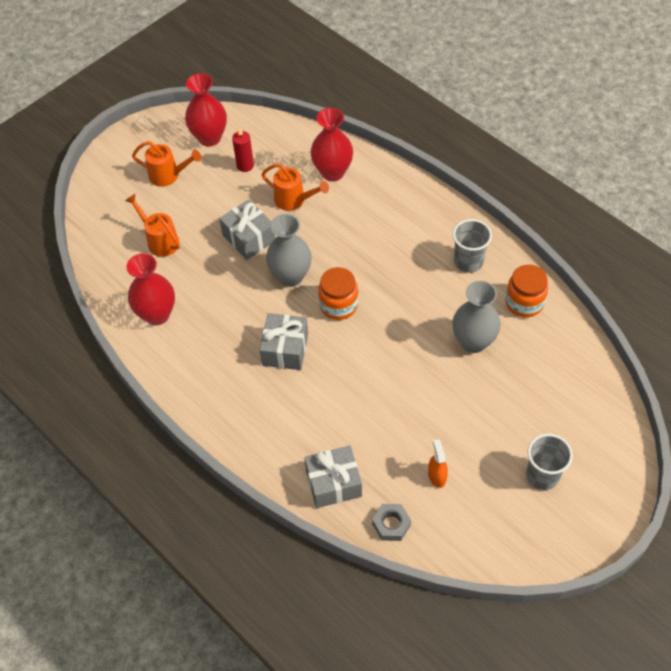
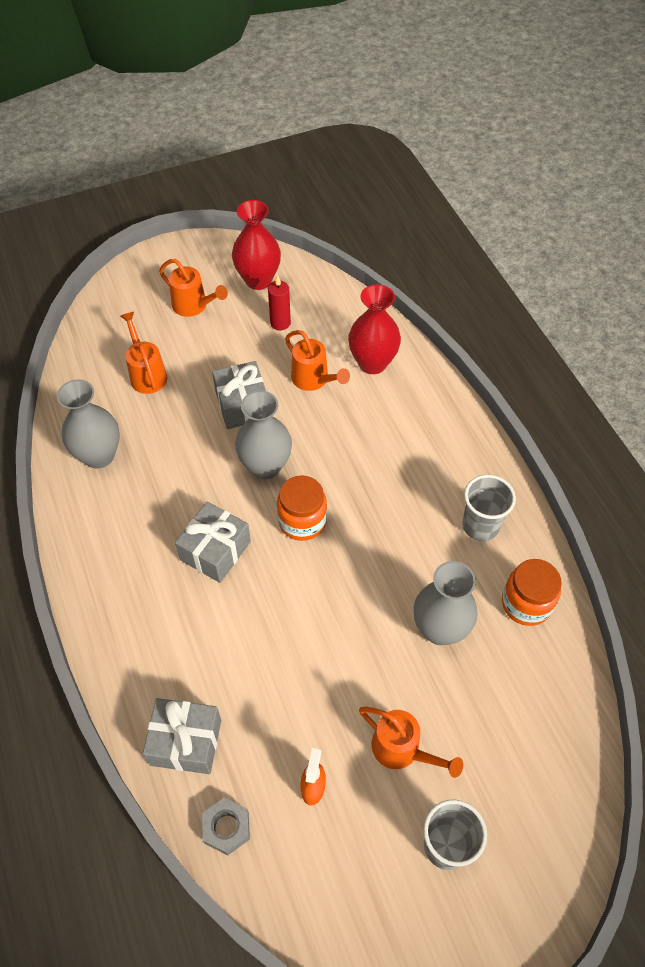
camera: 20 degrees right, 0 degrees up
red vase [126,253,175,325] -> grey vase [57,379,120,469]
none -> orange watering can [359,707,463,778]

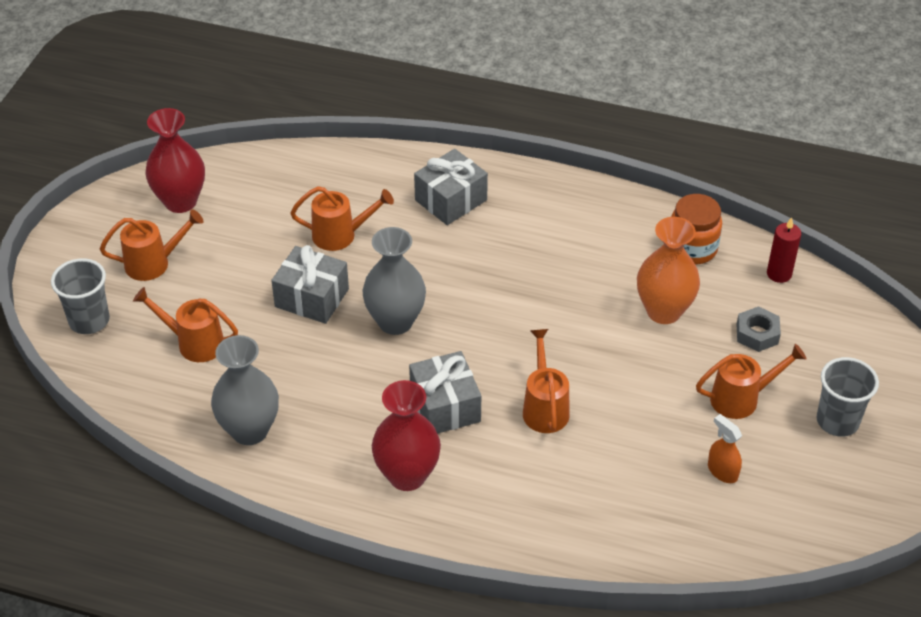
camera: 50 degrees left, 10 degrees down
grey gift [142,698,221,774] -> grey gift moved to [414,149,488,225]
grey nut [202,797,250,855] -> grey nut moved to [737,306,781,352]
red candle [268,276,291,330] -> red candle moved to [767,217,801,283]
orange jar [277,475,327,541] -> none
red vase [348,284,401,374] -> red vase moved to [372,380,441,491]
grey vase [414,561,478,645] -> orange vase [637,217,700,324]
grey cup [462,475,516,541] -> grey cup moved to [51,258,110,334]
none -> orange watering can [523,329,570,433]

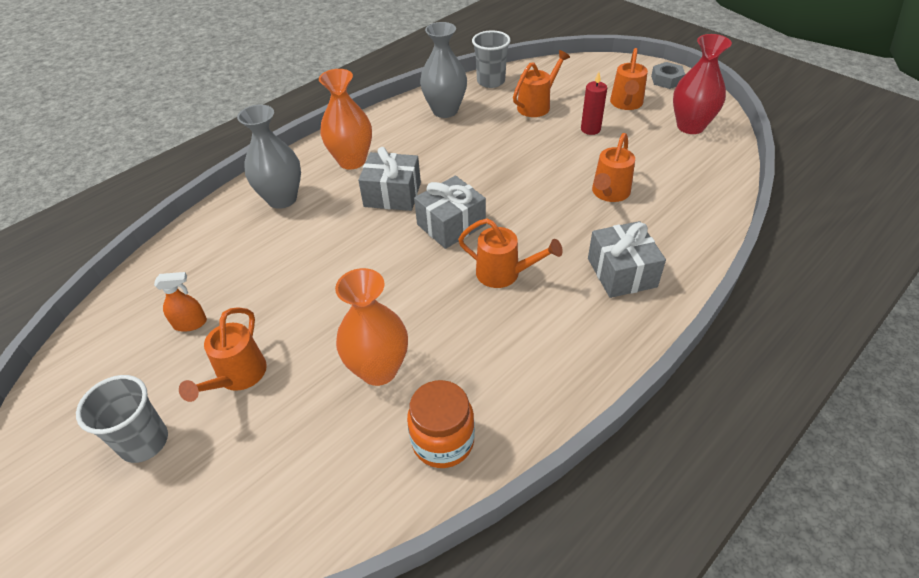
camera: 120 degrees right, 0 degrees up
grey cup [51,258,110,334] -> grey cup moved to [472,30,510,88]
grey gift [271,245,349,324] -> grey gift moved to [414,176,486,249]
grey vase [363,227,426,335] -> grey vase moved to [237,105,301,209]
red vase [372,380,441,491] -> orange vase [319,69,372,170]
orange watering can [523,329,570,433] -> orange watering can moved to [458,218,563,288]
grey nut [737,306,781,352] -> grey nut moved to [651,62,685,89]
red candle [767,217,801,283] -> red candle moved to [581,72,607,135]

